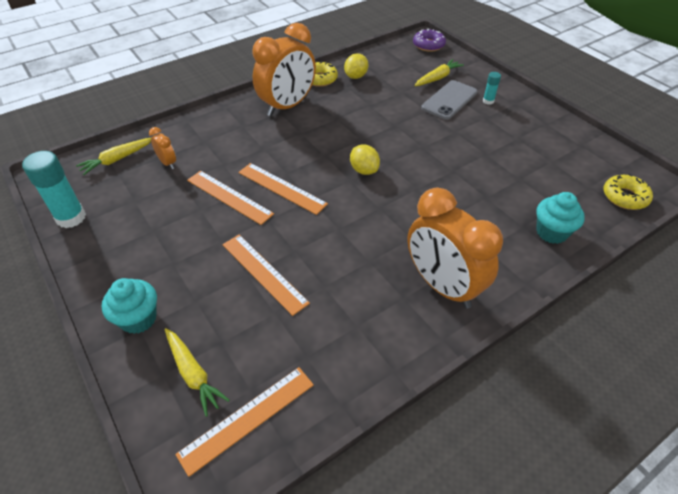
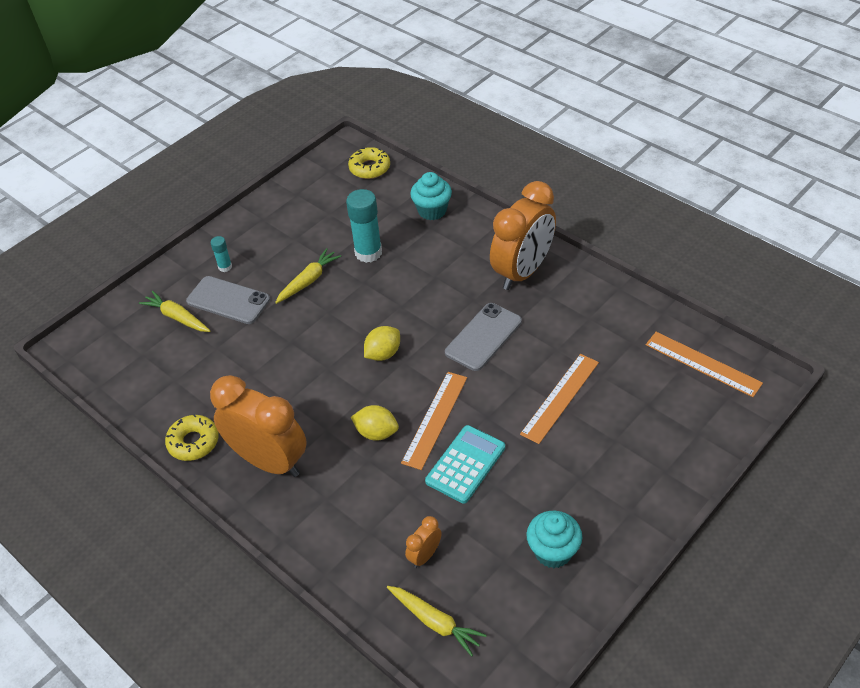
camera: 100 degrees left, 0 degrees up
turquoise glue stick [22,151,86,228] -> turquoise glue stick moved to [346,189,382,263]
turquoise cupcake [102,278,157,334] -> turquoise cupcake moved to [526,511,582,568]
yellow carrot [165,328,230,417] -> yellow carrot moved to [275,248,341,304]
orange ruler [187,171,274,225] -> turquoise calculator [425,425,505,503]
yellow lemon [344,53,368,79] -> yellow lemon moved to [351,405,399,441]
purple donut [413,28,446,52] -> none
none -> grey phone [445,303,522,371]

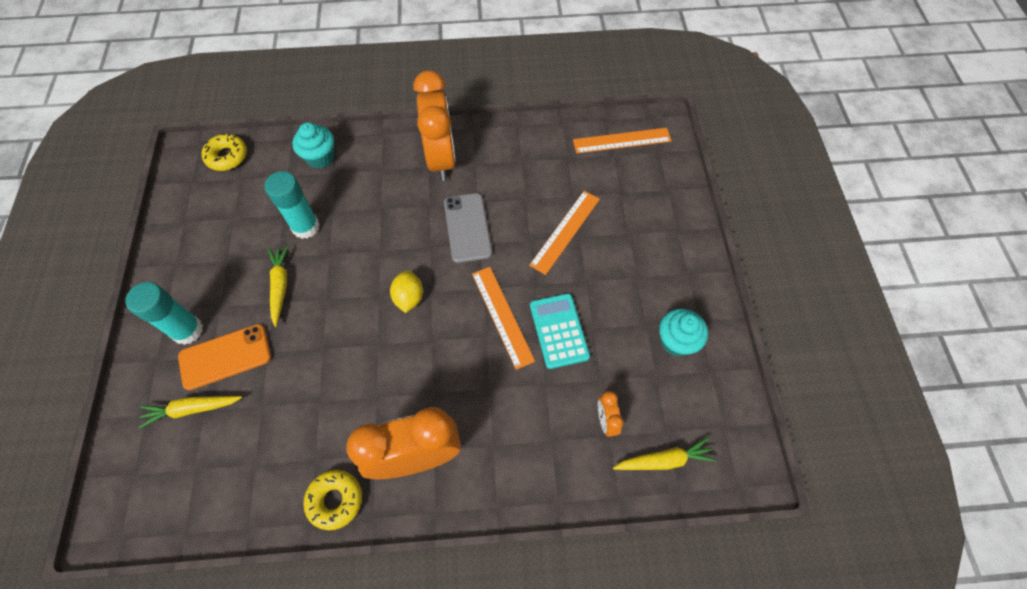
camera: 50 degrees left, 15 degrees up
grey phone [186,276,270,324] -> orange phone [178,324,271,390]
turquoise glue stick [210,236,232,272] -> turquoise glue stick [125,282,203,345], size x1.99
yellow lemon [351,405,399,441] -> none
orange ruler [520,354,599,444] -> orange ruler turned 45 degrees clockwise [529,191,600,275]

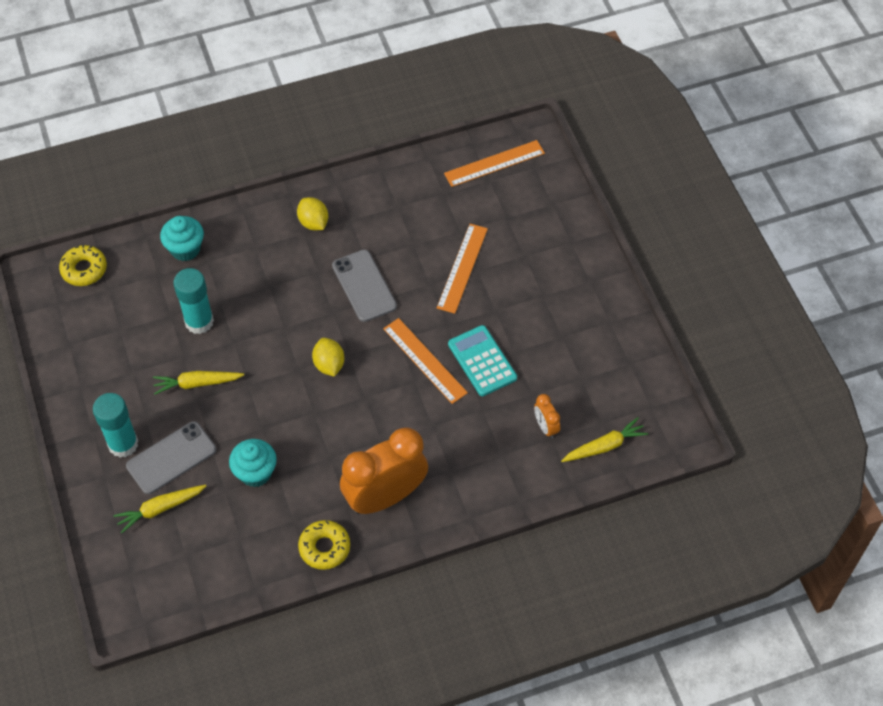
camera: 15 degrees left, 5 degrees down
orange phone [178,324,271,390] -> grey phone [126,421,216,494]
yellow carrot [268,245,289,327] -> yellow carrot turned 75 degrees counterclockwise [153,371,244,395]
orange clock [413,71,456,181] -> yellow lemon [297,197,328,230]
turquoise cupcake [659,309,708,356] -> turquoise cupcake moved to [229,439,277,487]

